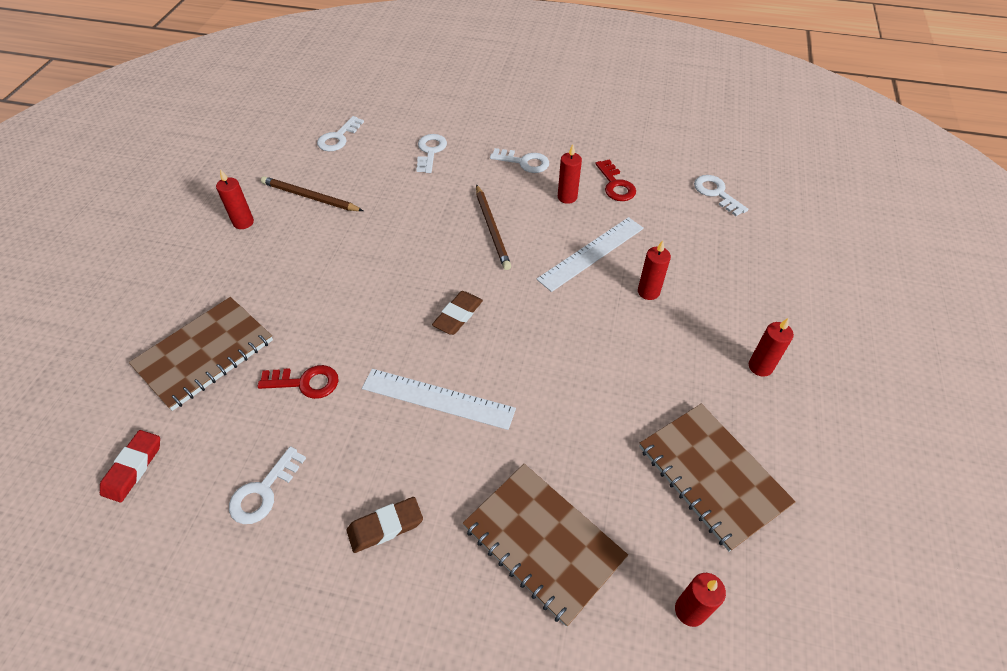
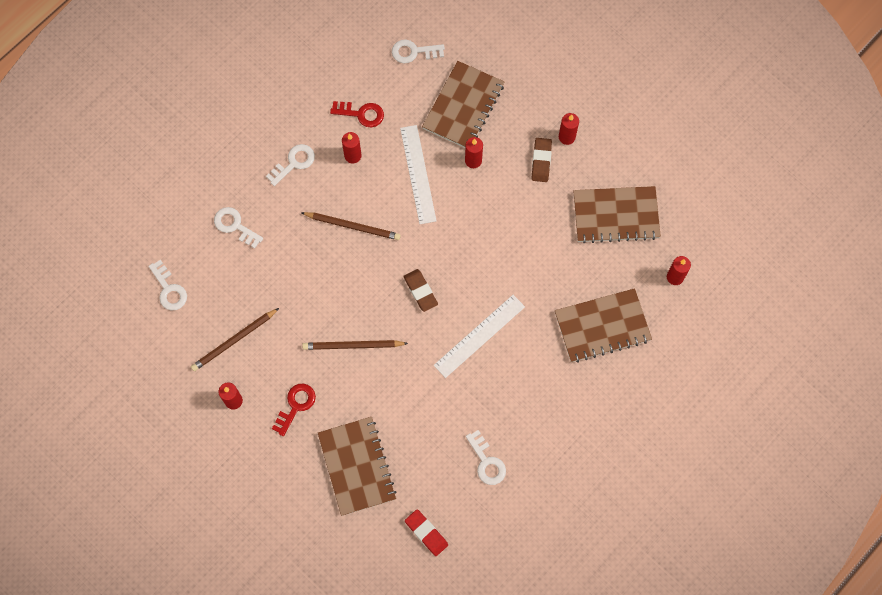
camera: 60 degrees left, 20 degrees up
red key [258,365,339,399] -> red key moved to [272,384,316,436]
brown eraser [347,497,423,553] -> brown eraser moved to [531,138,552,182]
none -> brown pencil [302,340,408,350]
none -> brown notebook [422,61,504,148]

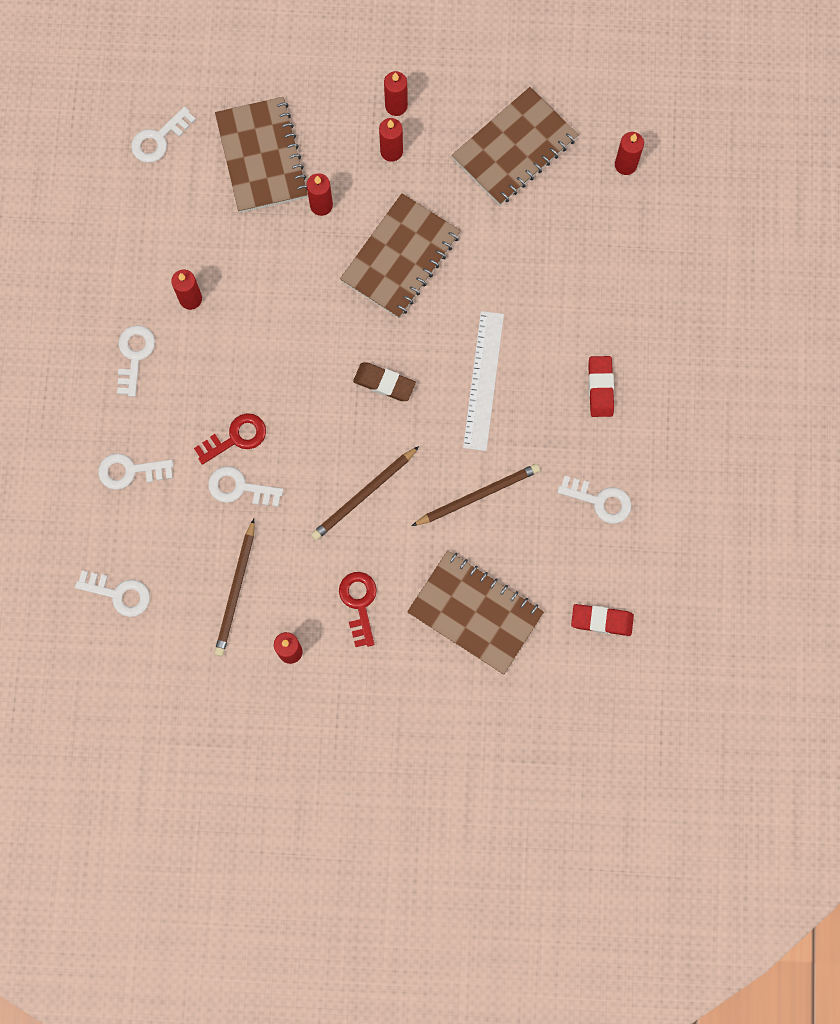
camera: 40 degrees left, 5 degrees up
brown pencil [301,212,401,240] -> brown pencil moved to [412,464,540,526]
red key [330,101,384,127] -> red key moved to [194,413,266,465]
white ruler [400,125,437,224] -> none
brown eraser [531,138,552,182] -> red candle [379,118,403,162]
brown notebook [555,288,652,363] -> brown notebook moved to [340,193,461,318]
none -> white key [208,466,283,507]
none -> red eraser [588,356,614,417]

